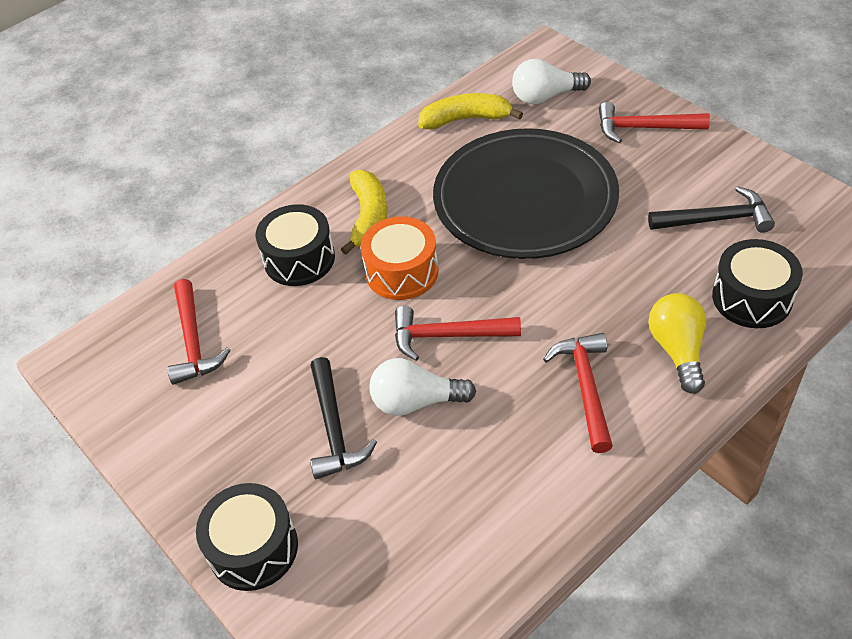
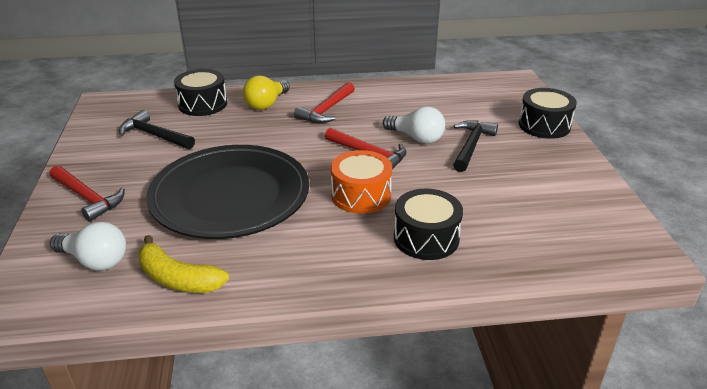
camera: 150 degrees left, 15 degrees down
red hammer [167,279,231,385] -> none
yellow banana [341,170,387,255] -> none

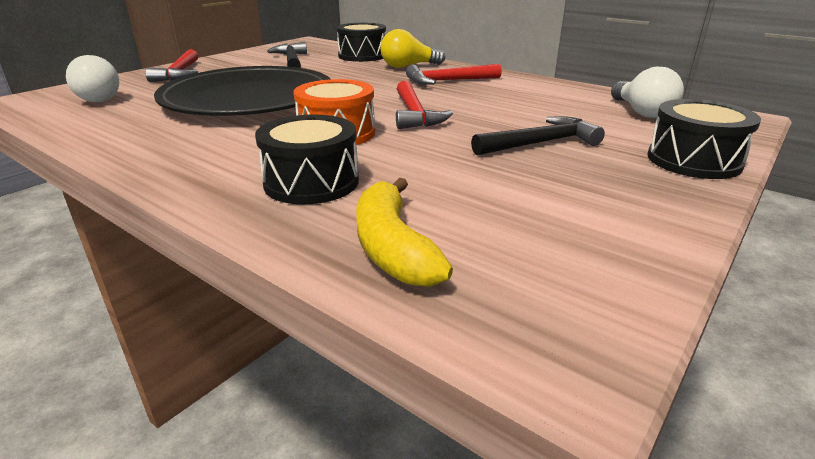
camera: 45 degrees right, 5 degrees down
yellow banana [138,235,229,293] -> yellow banana moved to [356,178,453,287]
white light bulb [383,106,445,144] -> white light bulb moved to [611,67,684,118]

